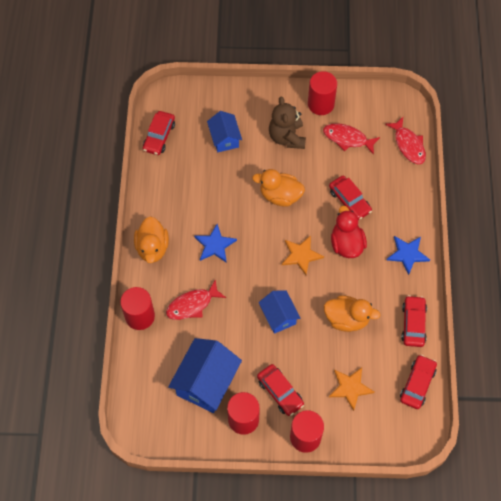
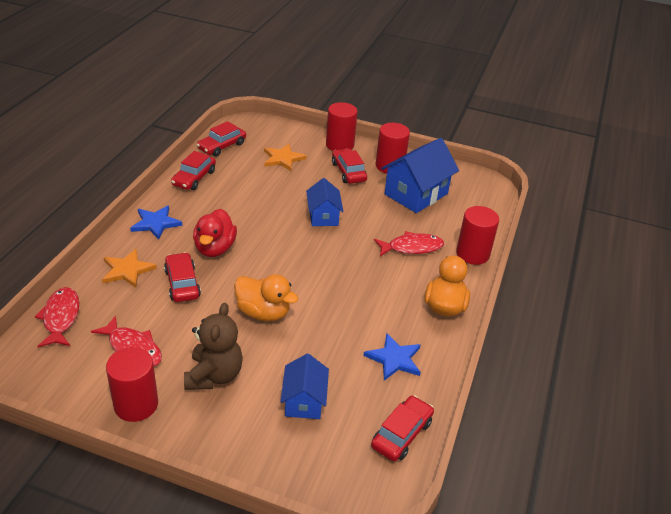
camera: 165 degrees left, 25 degrees down
blue star [194,224,237,263] -> blue star moved to [363,333,421,381]
orange star [282,235,324,275] -> orange star moved to [102,249,157,288]
orange duck [324,296,381,332] -> none

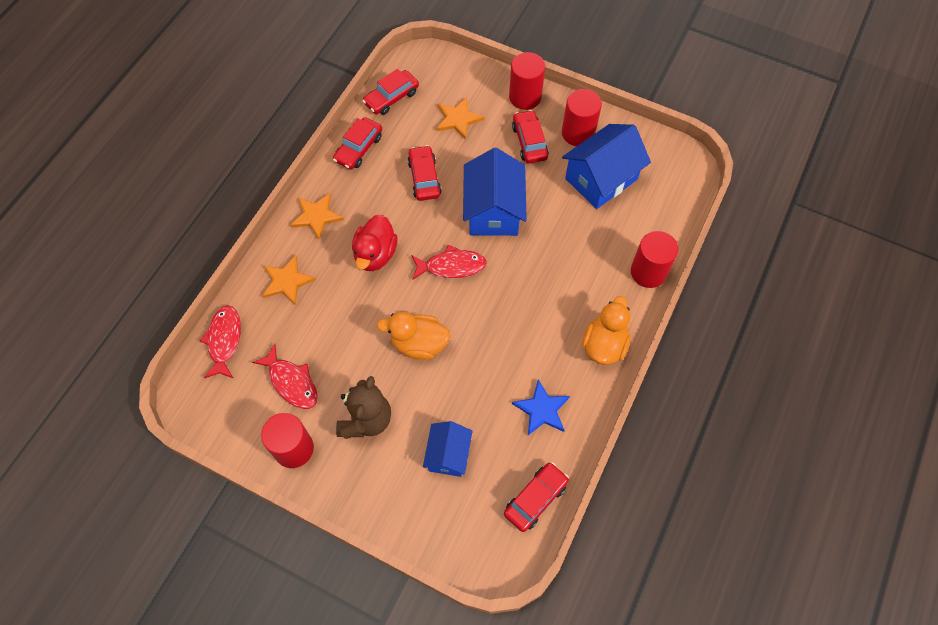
camera: 10 degrees right, 25 degrees up
blue star [130,205,182,240] -> orange star [290,193,344,239]
red car [164,252,201,302] -> red car moved to [407,145,442,201]
orange duck [234,274,298,321] -> orange duck turned 150 degrees clockwise [377,312,450,360]
blue house [306,178,344,226] -> blue house [463,148,527,236], size x1.66
red fish [374,231,444,256] -> red fish moved to [411,245,487,280]

